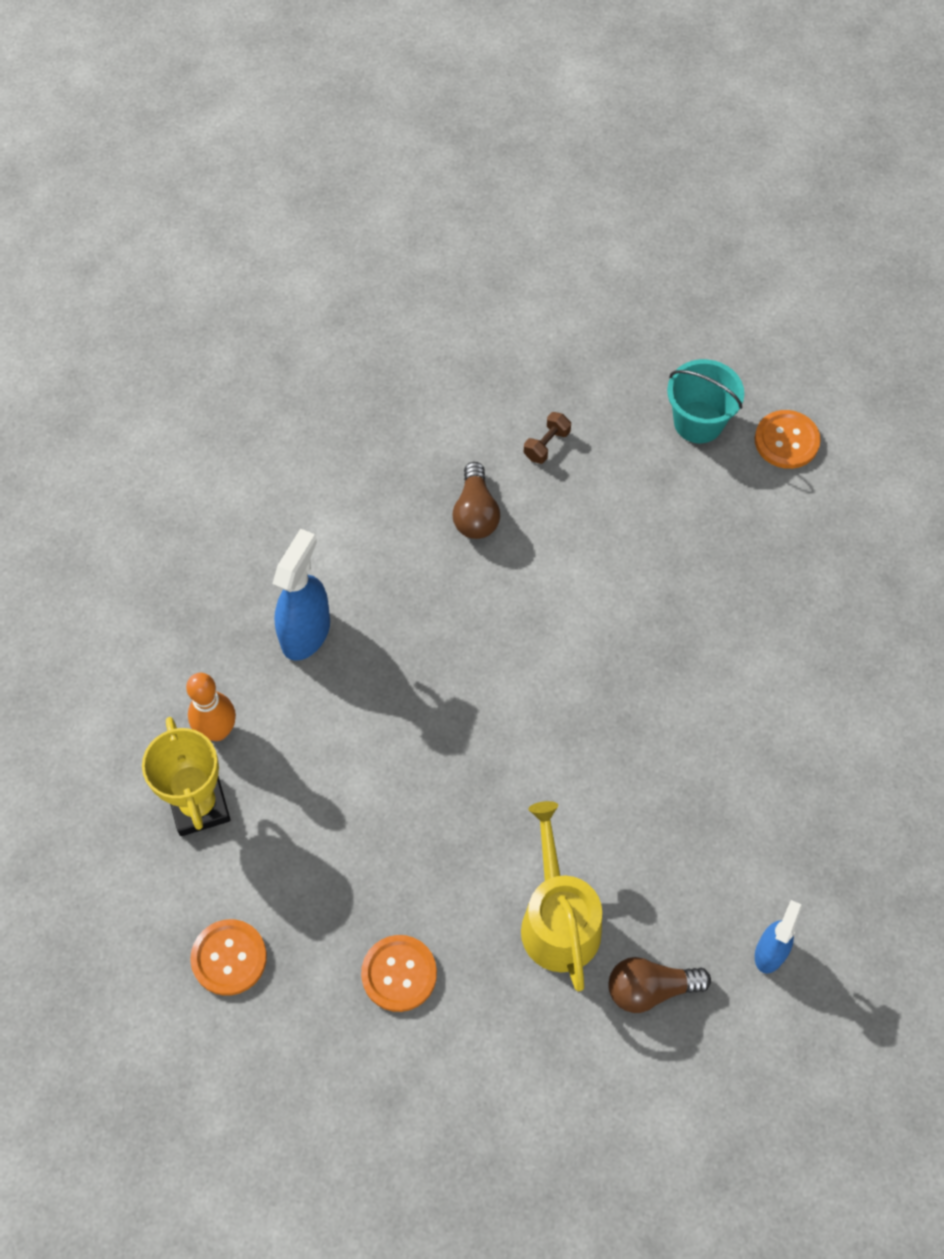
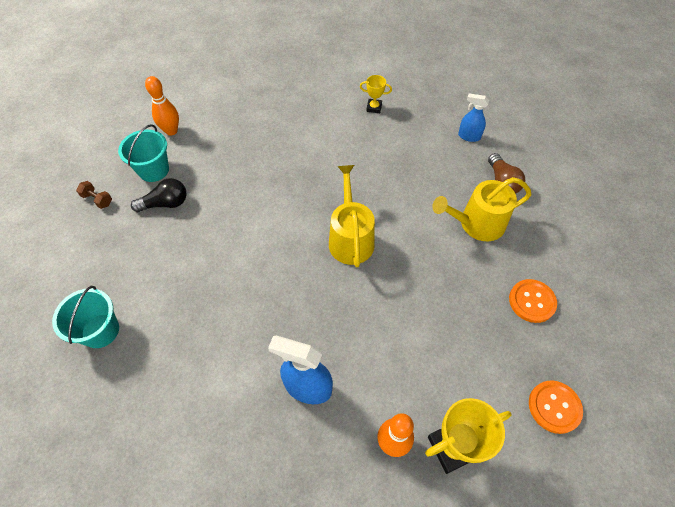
camera: 95 degrees left, 5 degrees down
brown light bulb [452,462,500,539] -> none
brown dumbbell [524,412,571,464] -> brown dumbbell moved to [76,181,112,209]
orange button [755,410,821,469] -> orange bowling pin [145,76,179,136]
none -> turquoise bucket [52,286,119,348]
none -> black light bulb [131,178,187,212]
none -> yellow watering can [329,165,375,267]
none -> yellow trophy [360,75,392,113]

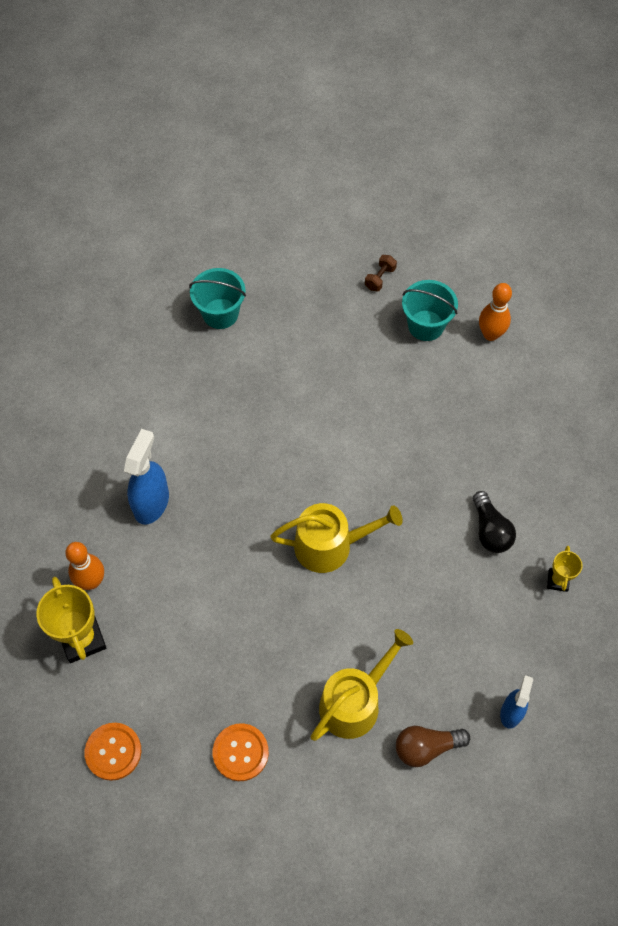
camera: 90 degrees right, 5 degrees up
black light bulb [131,178,187,212] -> black light bulb moved to [473,491,516,553]
yellow watering can [432,177,532,241] -> yellow watering can turned 60 degrees clockwise [311,629,413,741]

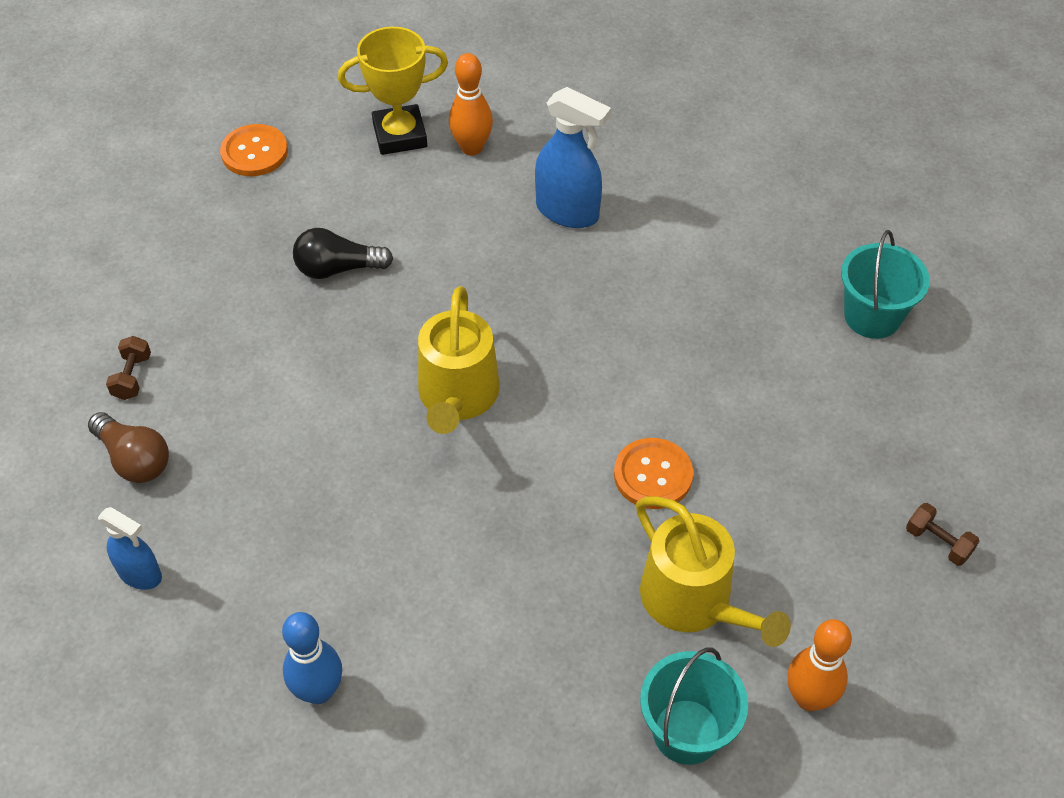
camera: 100 degrees right, 10 degrees down
orange button [213,723,269,781] -> orange button moved to [614,438,693,509]
yellow watering can [311,629,413,741] -> yellow watering can moved to [636,497,791,647]
brown light bulb [396,726,470,767] -> brown light bulb turned 135 degrees clockwise [88,412,169,483]
turquoise bucket [402,280,458,341] -> turquoise bucket moved to [640,647,748,765]
black light bulb [473,491,516,553] -> black light bulb moved to [293,228,393,279]
yellow trophy [547,546,583,592] -> blue bowling pin [282,612,342,704]
none -> brown dumbbell [106,336,151,400]

